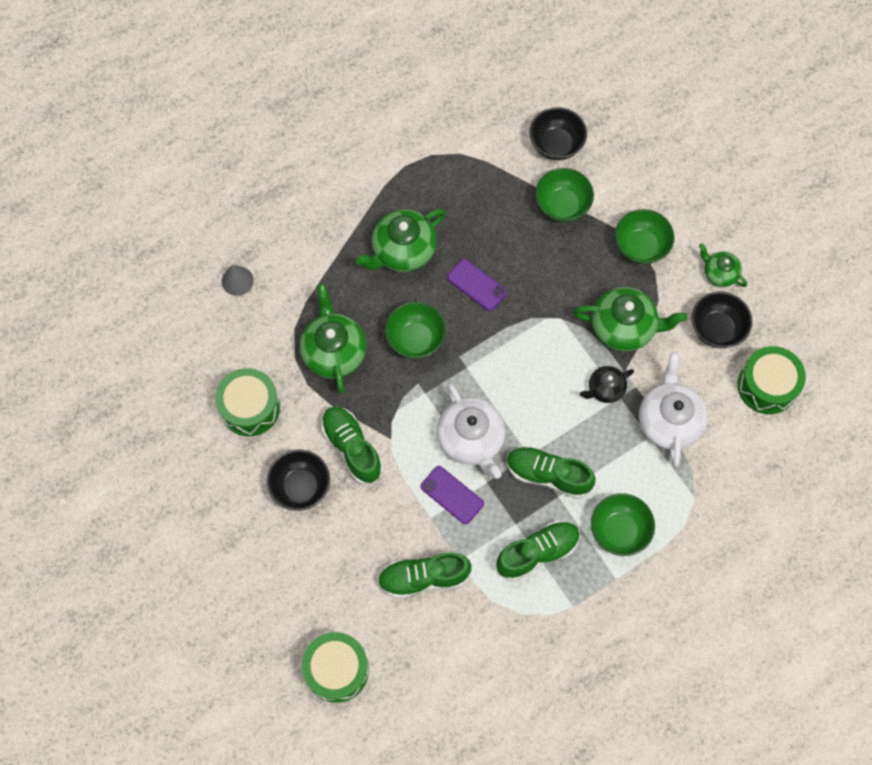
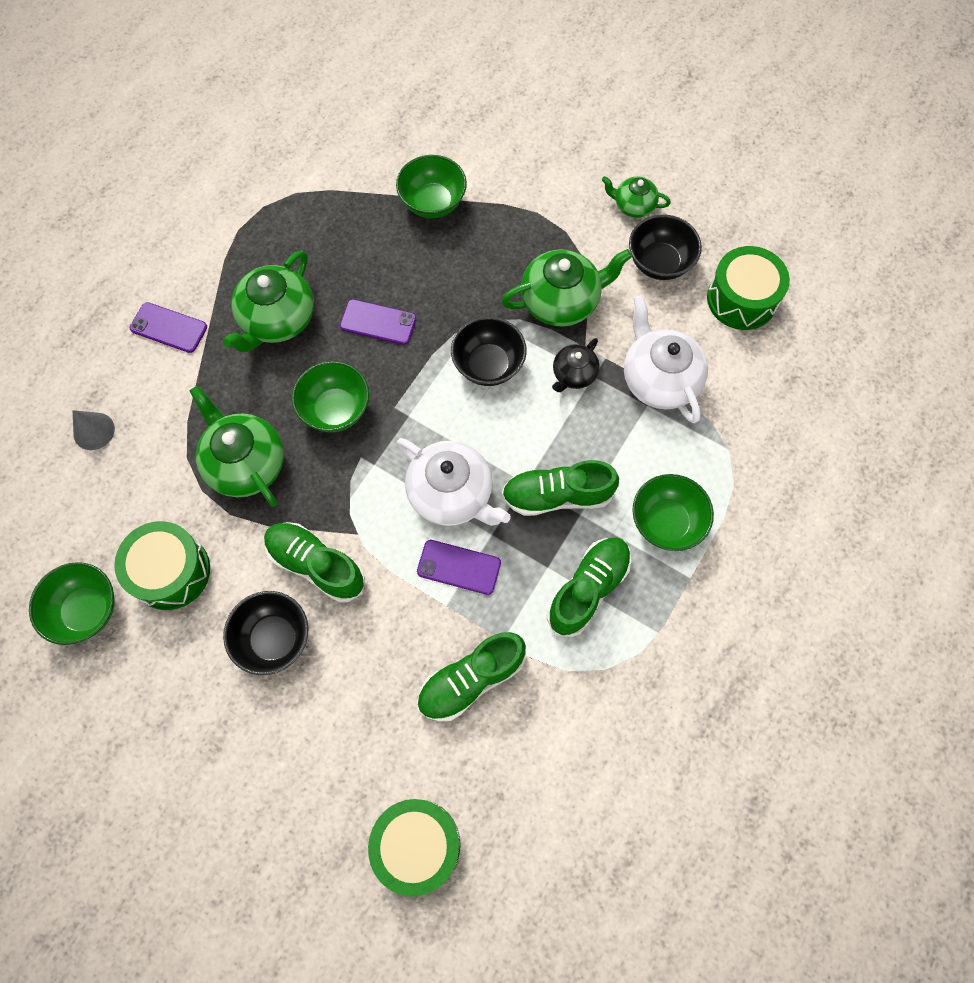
camera: 25 degrees left, 0 degrees up
black bowl [529,107,587,160] -> black bowl moved to [451,317,527,386]
green bowl [615,209,675,264] -> green bowl moved to [29,562,114,645]
none -> purple phone [130,302,207,353]

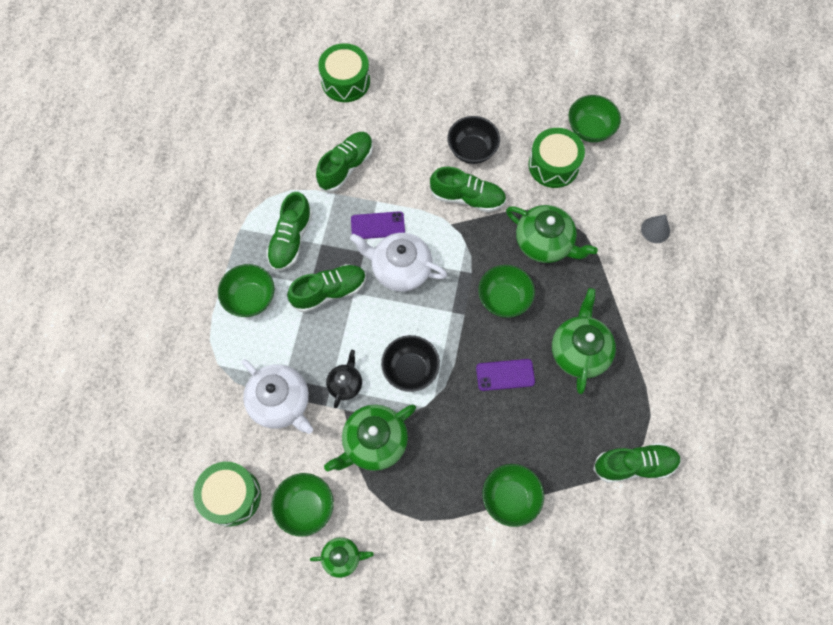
camera: 160 degrees right, 0 degrees up
purple phone [130,302,207,353] -> none
black bowl [629,215,702,280] -> green bowl [271,473,334,536]
none -> green shoe [593,443,681,483]

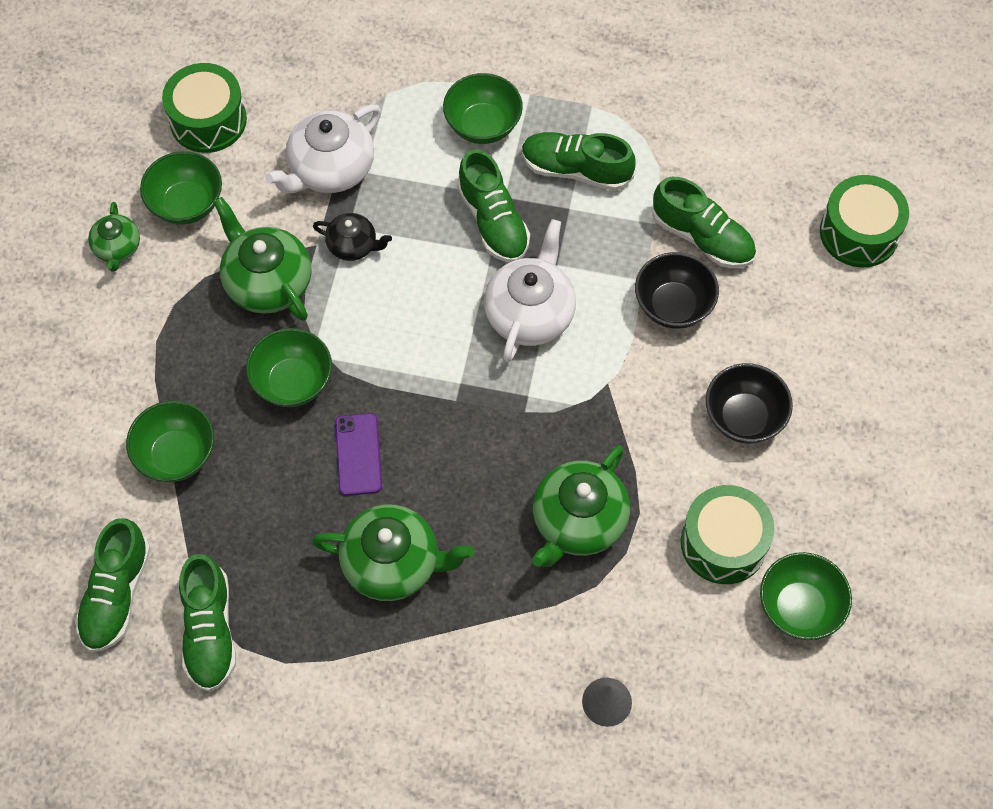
camera: 90 degrees right, 5 degrees down
purple phone [351,211,405,239] -> none
black bowl [381,335,440,392] -> black bowl moved to [635,252,719,329]
green shoe [430,167,506,212] -> green shoe moved to [75,518,151,652]
green bowl [478,265,535,318] -> green bowl moved to [246,328,332,407]

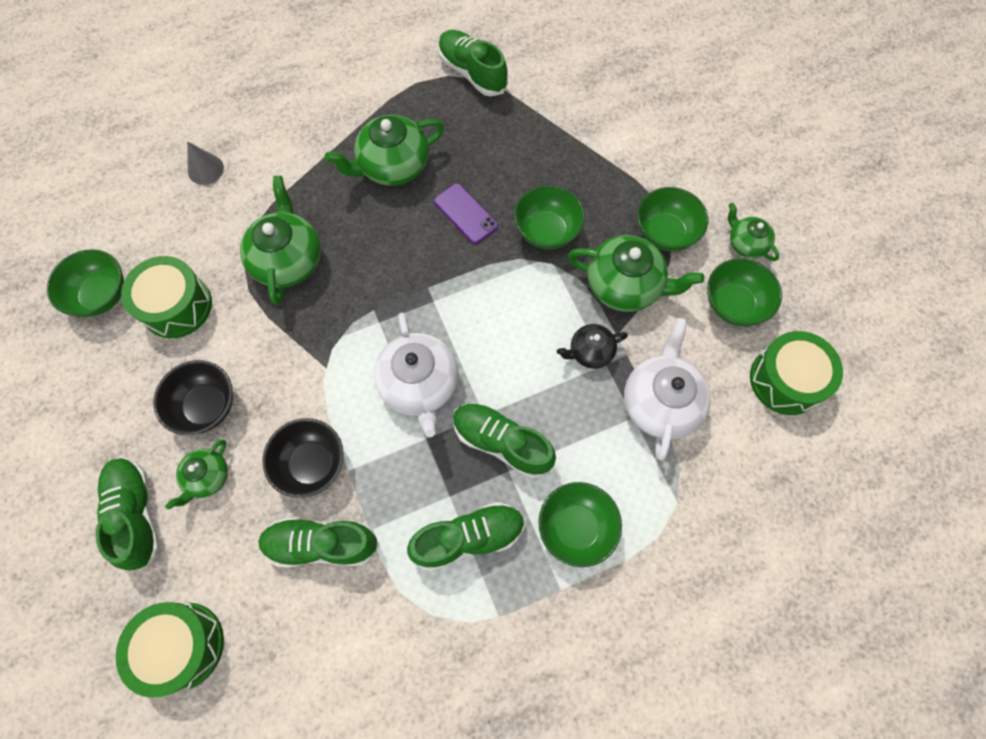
camera: 145 degrees right, 5 degrees up
green shoe [75,518,151,652] -> green shoe moved to [96,458,160,570]
green bowl [126,401,214,482] -> green bowl moved to [637,187,708,251]
none -> green teapot [165,440,228,510]

